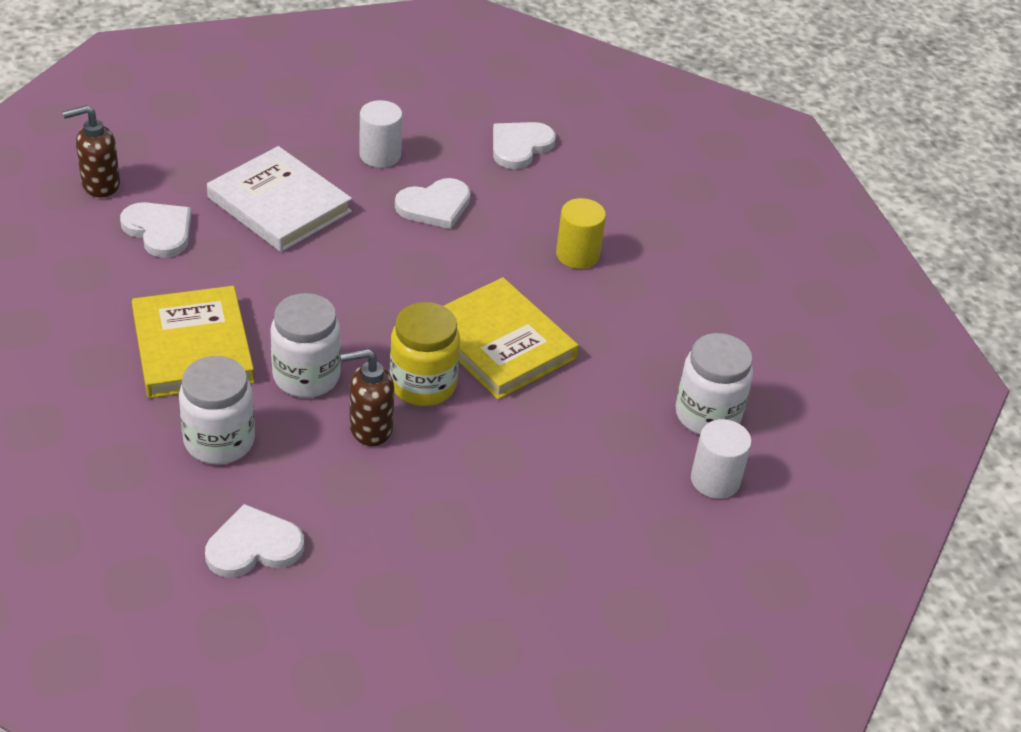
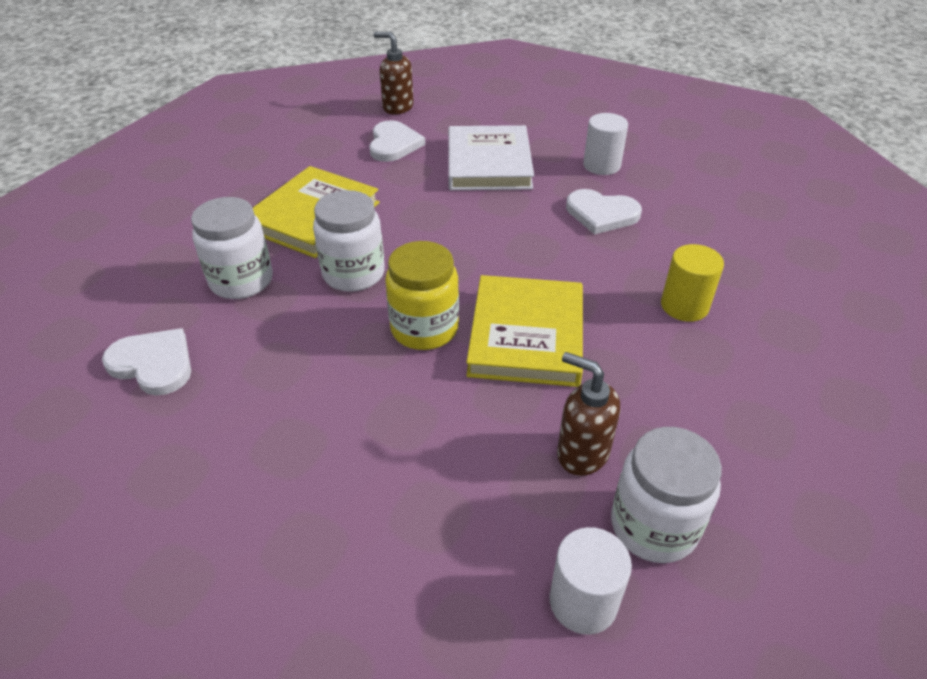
camera: 50 degrees right, 0 degrees up
brown soap dispenser [341,349,394,446] -> brown soap dispenser moved to [557,352,620,476]
white heart [493,122,556,169] -> none

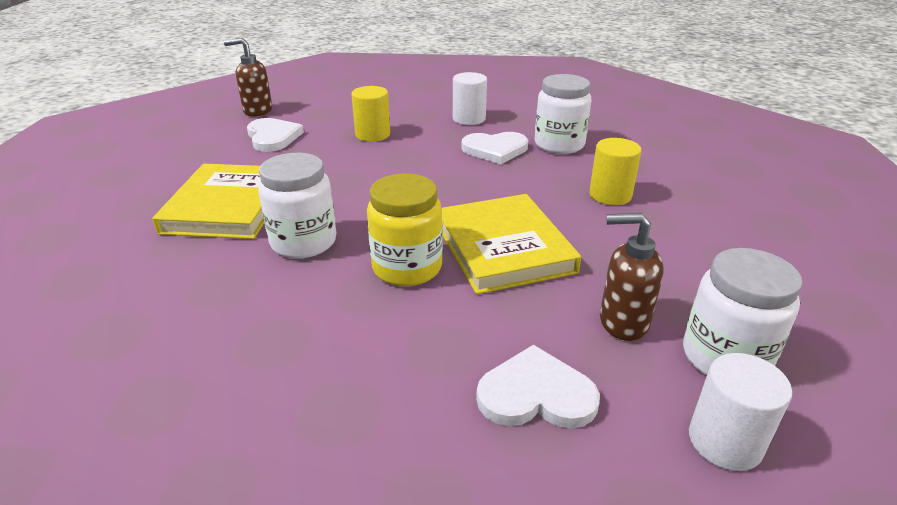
camera: 25 degrees left, 10 degrees down
white heart [102,328,191,395] -> white heart moved to [476,345,600,429]
white jar [191,197,273,299] -> white jar moved to [534,74,591,154]
white book [448,125,534,190] -> yellow cylinder [351,86,390,142]

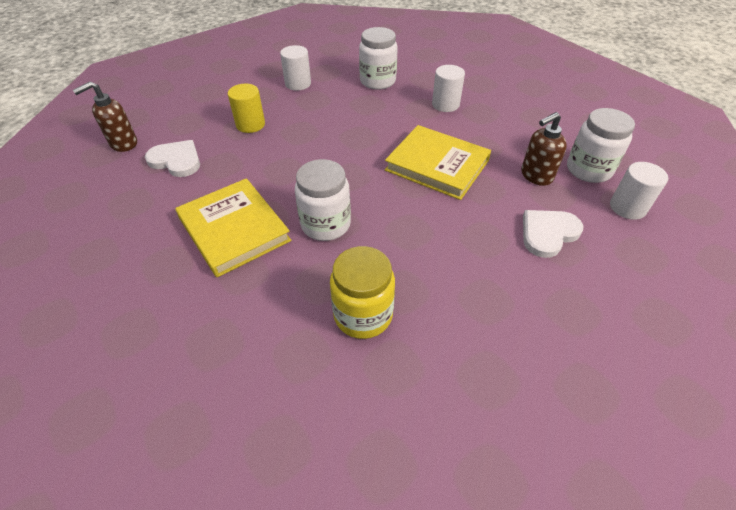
camera: 40 degrees left, 15 degrees up
yellow jar [367,173,443,286] -> yellow jar moved to [330,246,395,339]
white heart [461,132,528,164] -> none
yellow cylinder [589,138,642,205] -> white cylinder [432,65,465,112]

